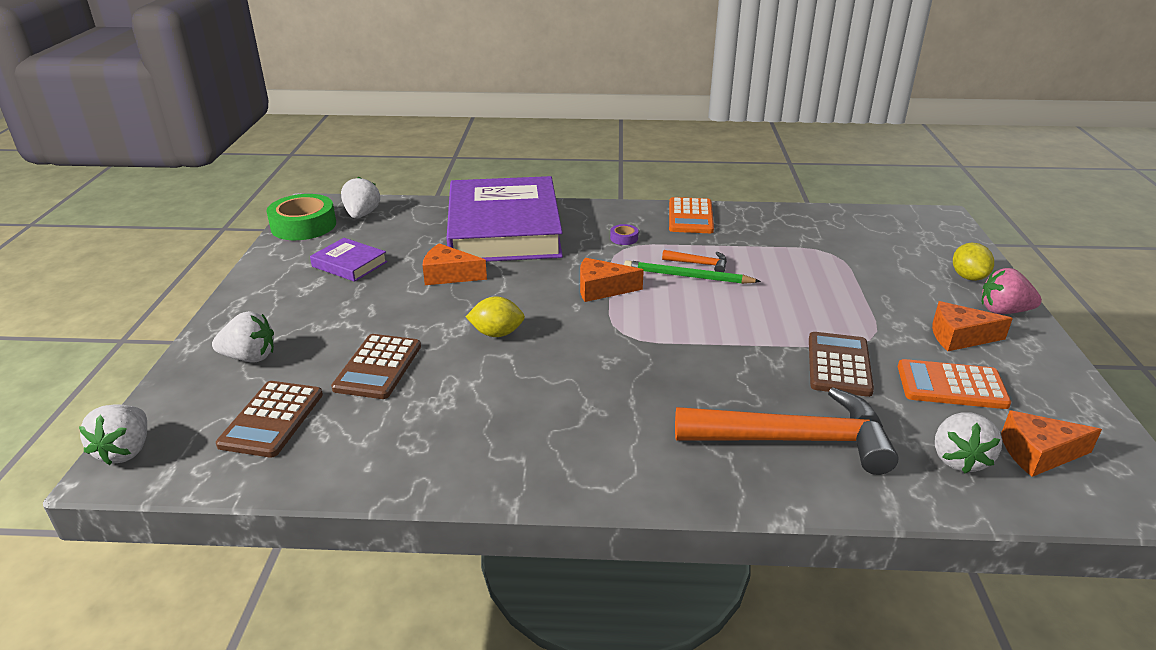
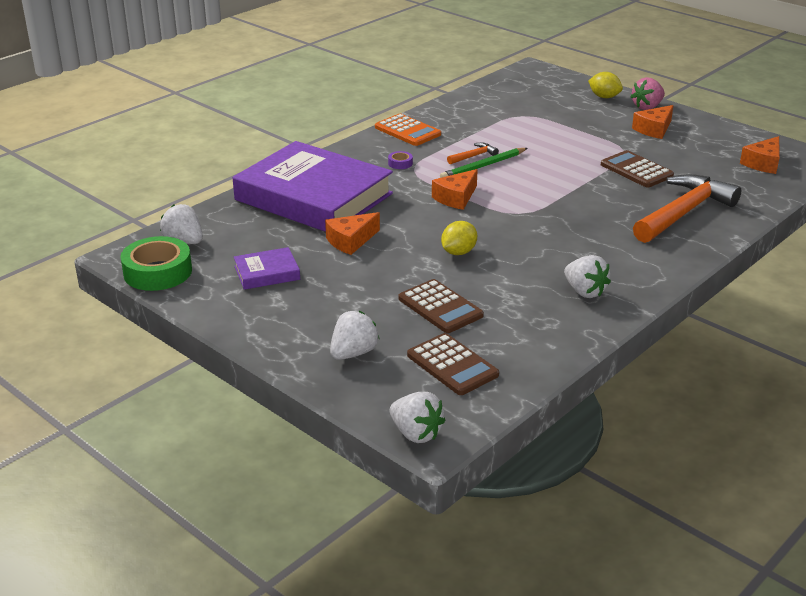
camera: 50 degrees left, 0 degrees up
orange calculator [898,359,1011,409] -> none
white strawberry [935,413,1002,473] -> white strawberry moved to [564,255,611,298]

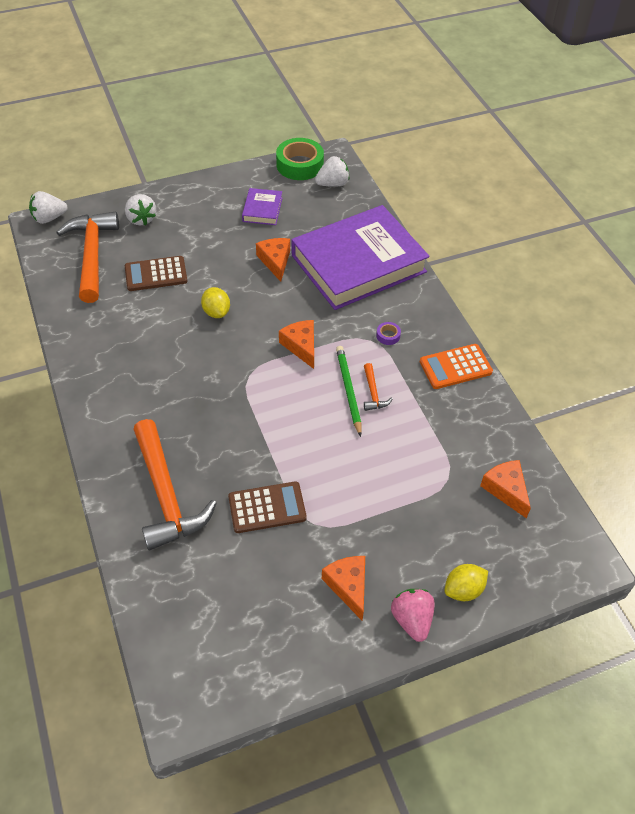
camera: 115 degrees right, 20 degrees up
brown calculator [407,333,499,395] -> orange hammer [56,211,119,303]
white strawberry [564,255,611,298] -> none
orange cheese [740,136,780,174] -> orange cheese moved to [480,460,531,518]

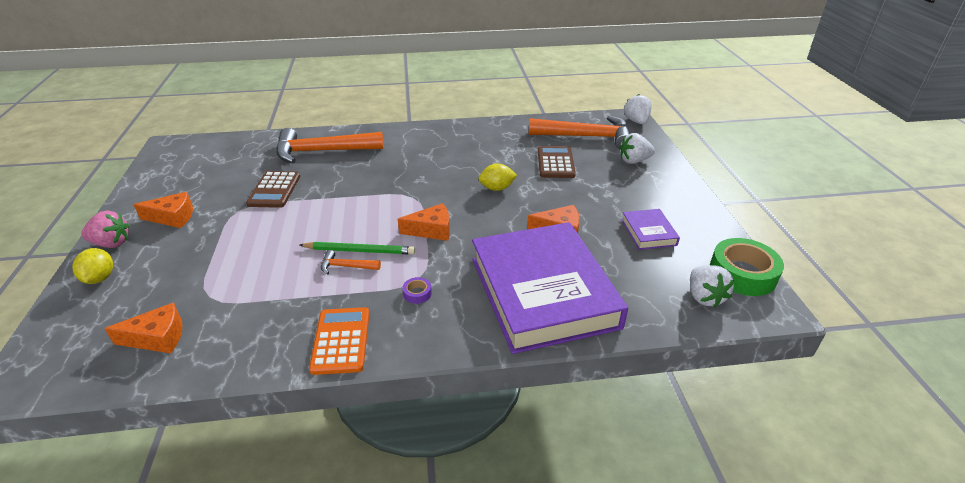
camera: 105 degrees right, 15 degrees down
purple book [242,188,282,225] -> purple book turned 60 degrees clockwise [622,209,680,250]

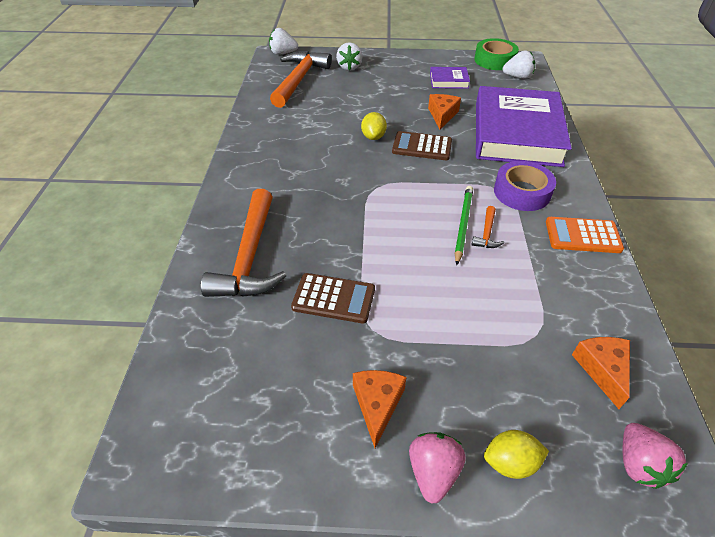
camera: 80 degrees left, 10 degrees up
orange cheese [398,203,450,241] -> none
purple tape [402,277,432,304] -> purple tape [494,161,556,211], size x2.34
purple book [472,222,628,354] -> purple book turned 75 degrees counterclockwise [476,86,572,167]
brown calculator [538,146,576,178] -> brown calculator moved to [392,131,452,160]
none -> pink strawberry [623,423,688,489]

